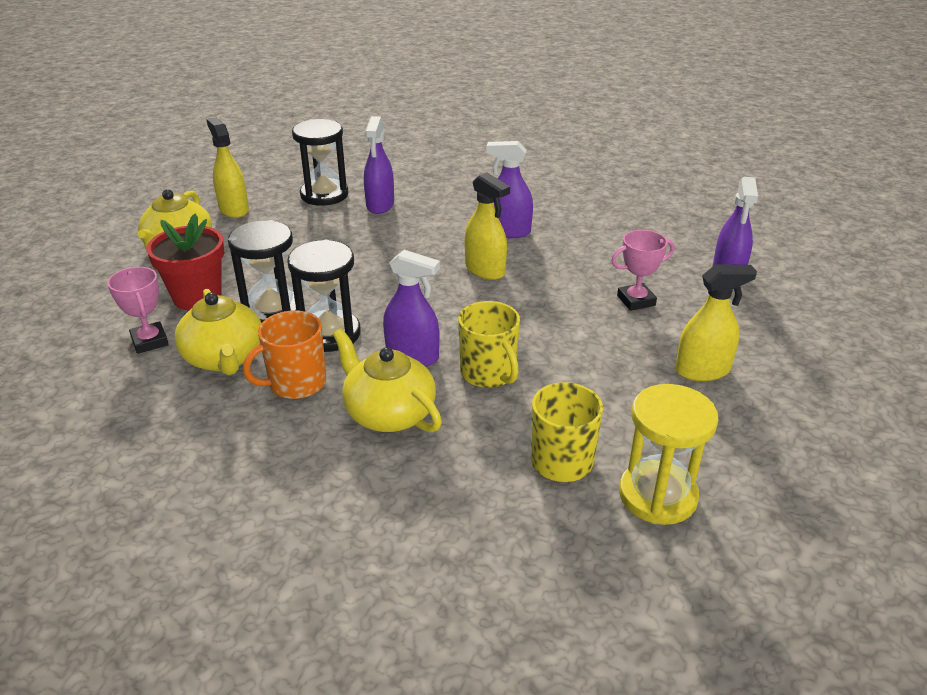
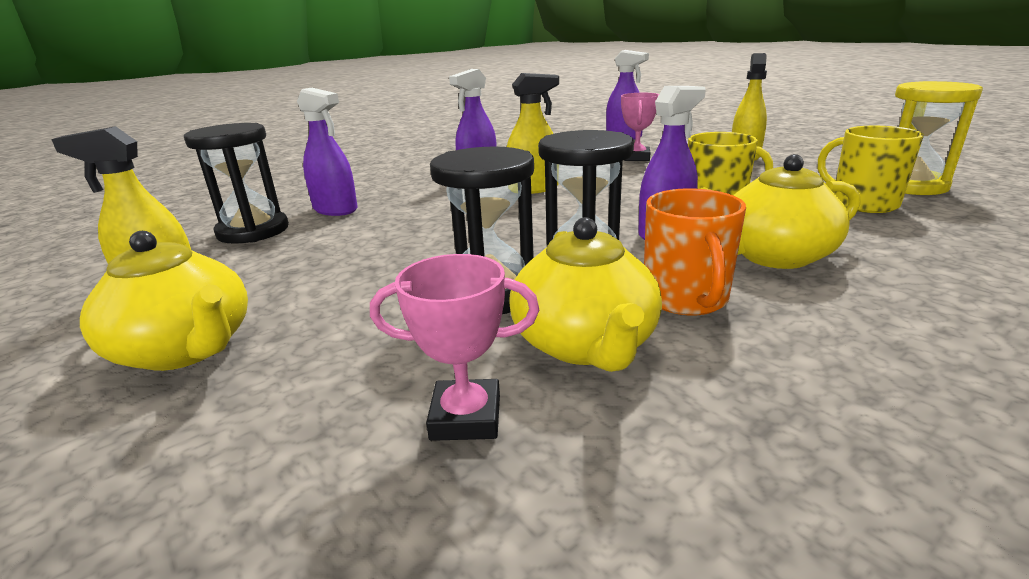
camera: 60 degrees left, 10 degrees down
red flower pot [146,213,224,310] -> none
yellow teapot [175,289,261,375] -> yellow teapot turned 75 degrees clockwise [509,217,662,372]

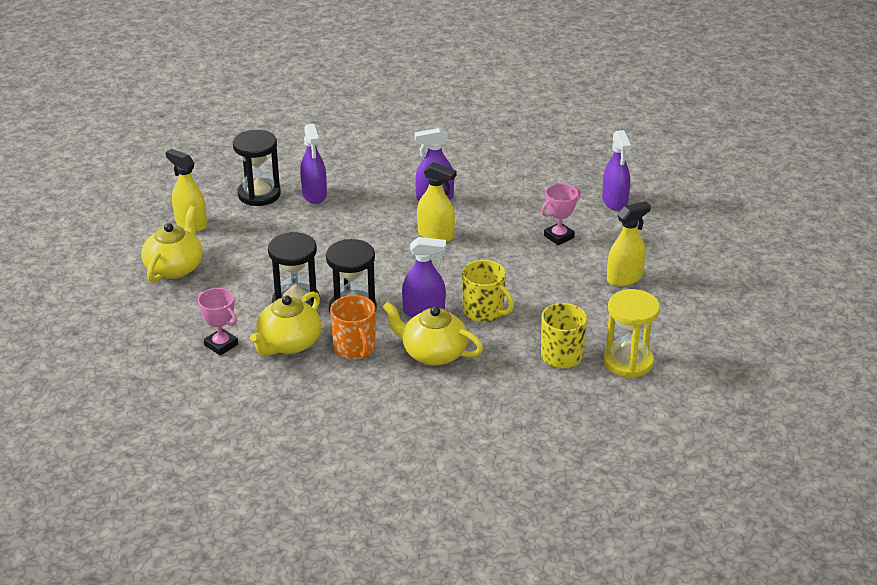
camera: 40 degrees right, 10 degrees up
yellow teapot [80,231,248,371] -> yellow teapot turned 150 degrees counterclockwise [141,206,203,283]
orange mug [644,188,746,315] -> orange mug turned 60 degrees counterclockwise [330,295,375,360]

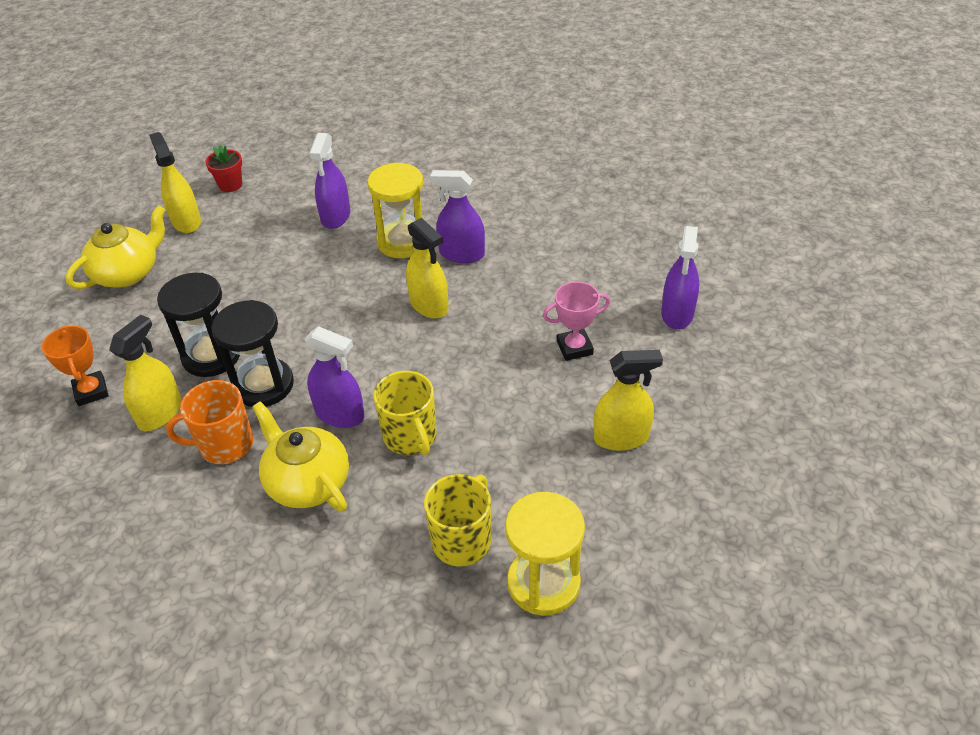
camera: 25 degrees right, 10 degrees up
pink trophy [198,288,238,355] -> orange trophy [42,326,109,406]
black hourglass [233,130,281,206] -> none
yellow teapot [250,292,321,356] -> yellow spray bottle [109,315,182,431]
orange mug [330,295,375,360] -> orange mug turned 75 degrees clockwise [166,380,254,464]
none -> red flower pot [205,145,242,192]
none -> yellow hourglass [367,162,423,258]

